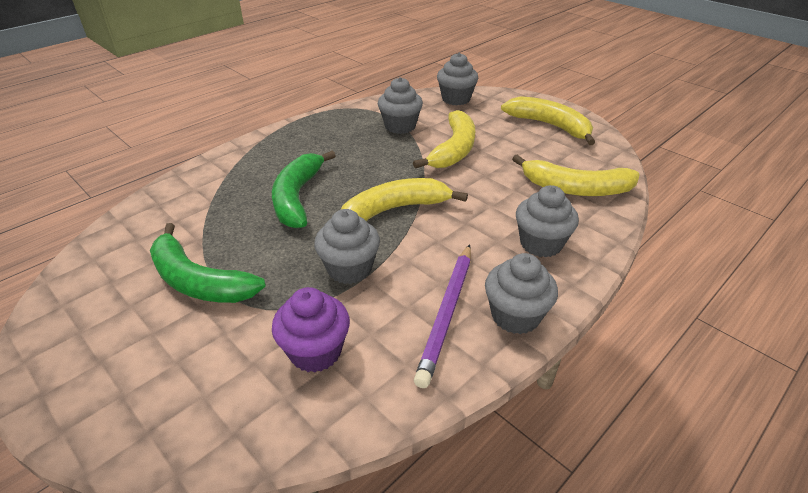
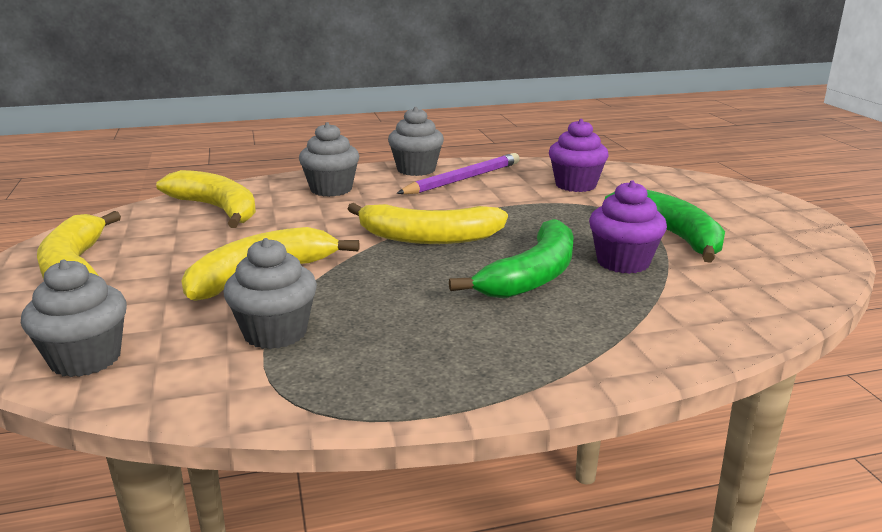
camera: 150 degrees left, 15 degrees down
grey cupcake [314,209,380,284] -> none
none -> purple cupcake [589,180,667,274]

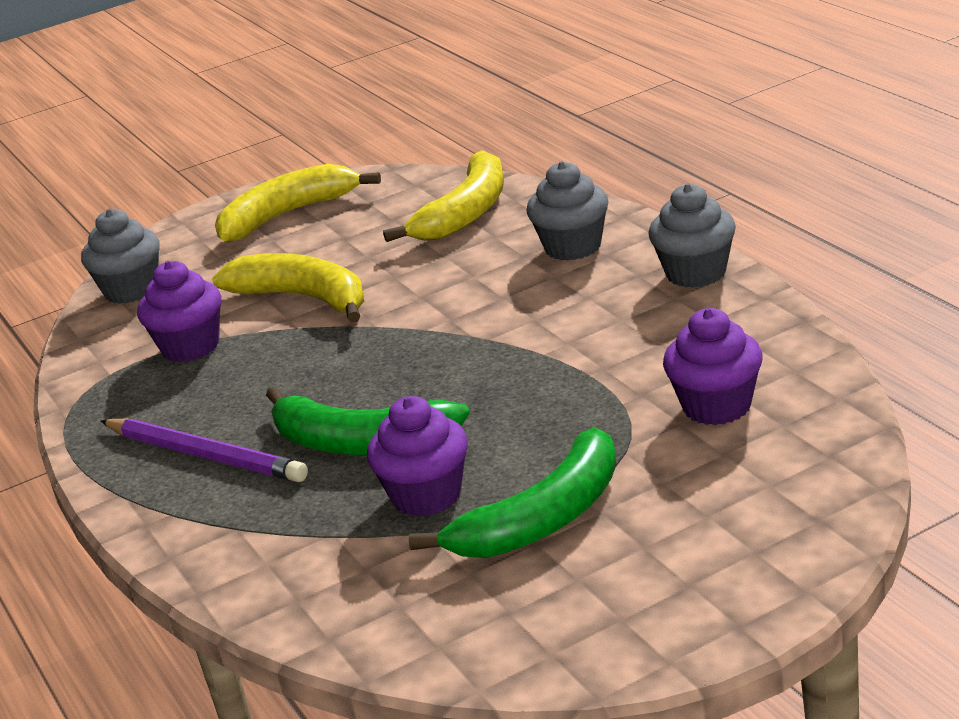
camera: 80 degrees right, 5 degrees up
grey cupcake [224,238,317,349] -> purple cupcake [137,261,221,362]
yellow banana [347,203,508,244] -> none
purple pencil [396,153,520,194] -> purple pencil moved to [101,418,308,482]

